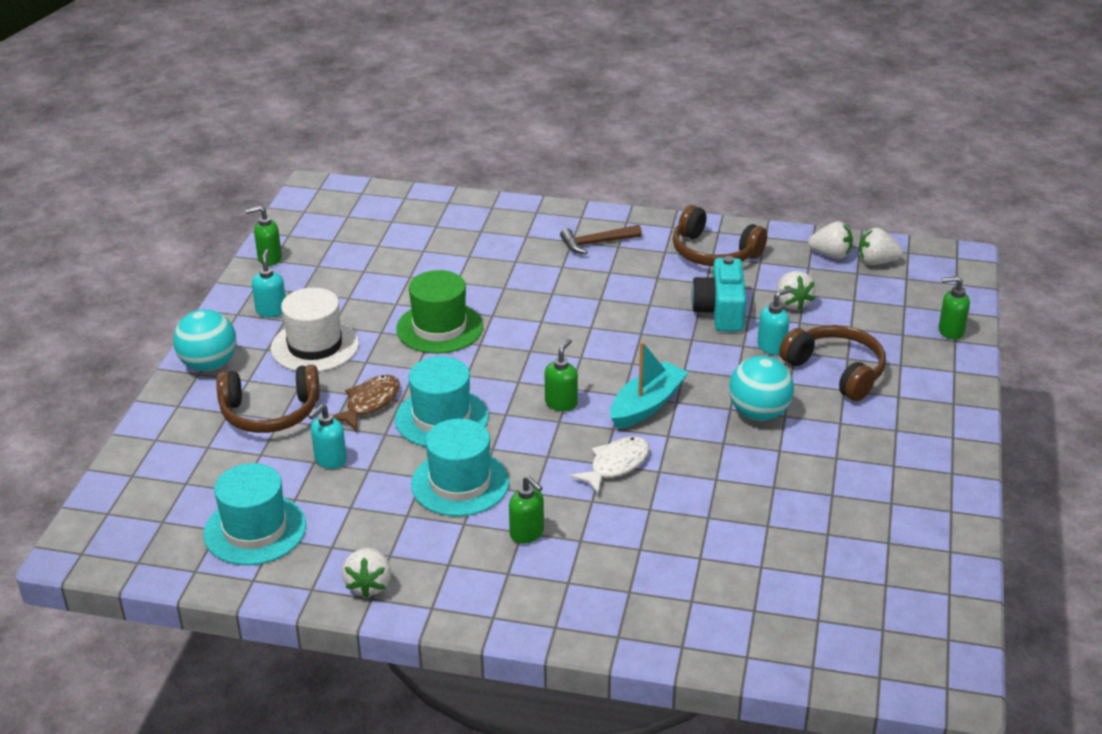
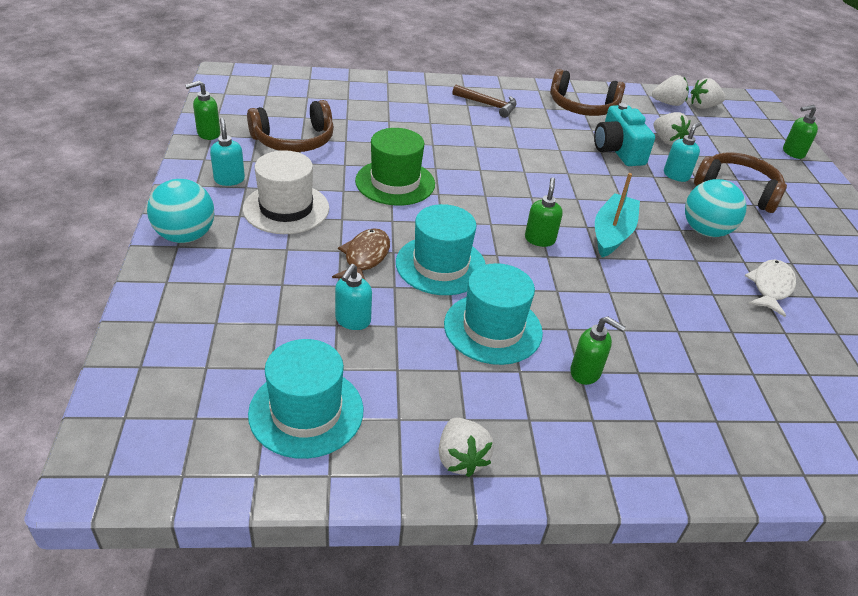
camera: 20 degrees left, 5 degrees up
brown headphones [216,365,320,433] -> brown headphones moved to [247,100,334,152]
brown hammer [560,225,642,254] -> brown hammer turned 120 degrees counterclockwise [452,85,517,118]
white fish [570,437,650,494] -> white fish moved to [745,260,796,317]

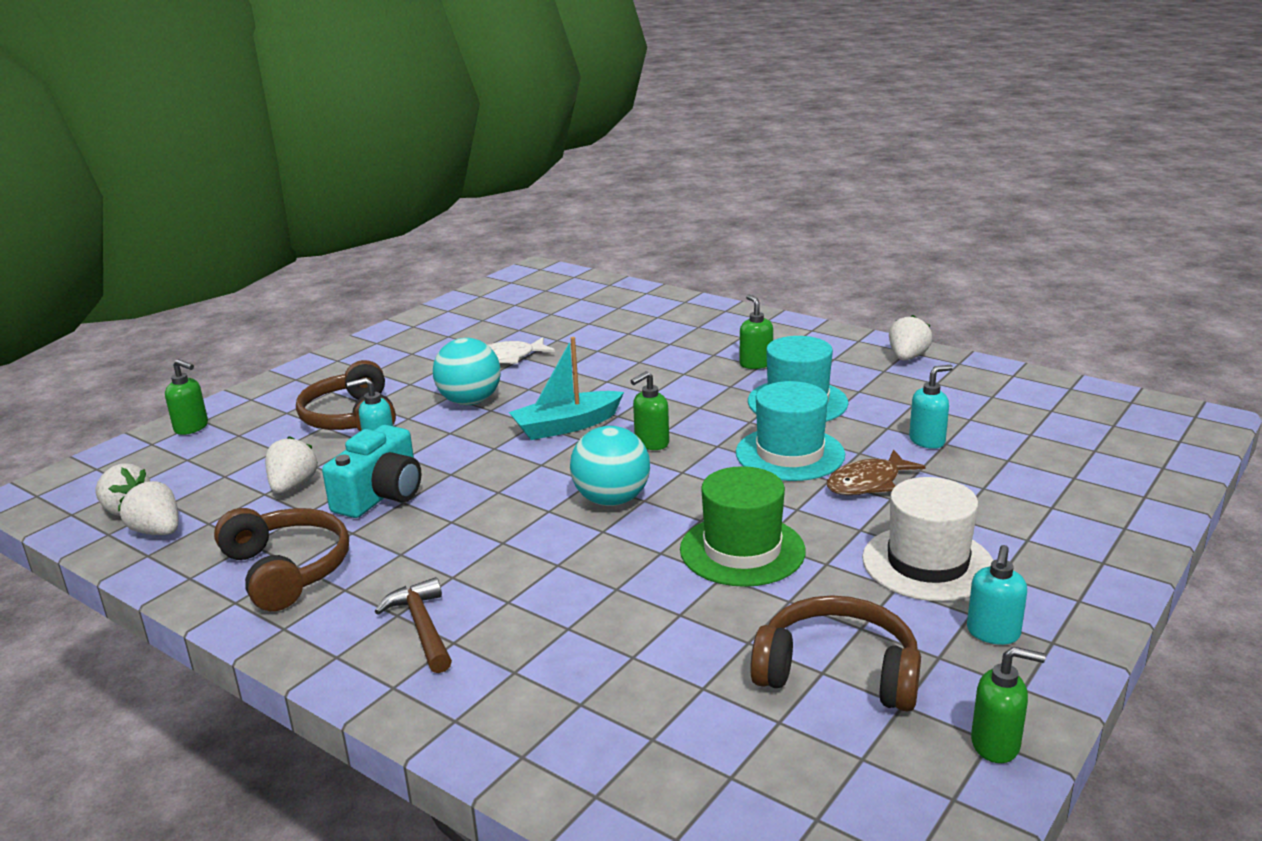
camera: 135 degrees left, 15 degrees down
turquoise ball [147,179,215,243] -> turquoise ball moved to [570,426,650,506]
turquoise hat [248,339,364,459] -> none

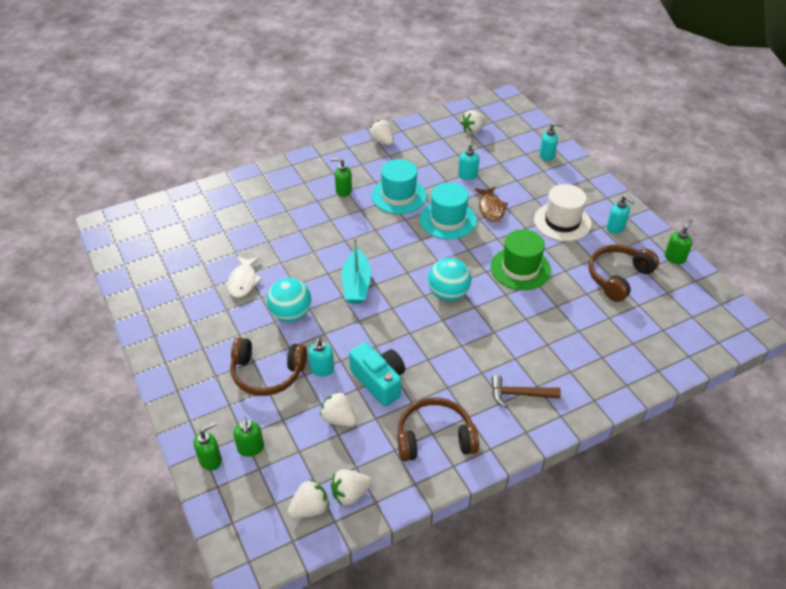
camera: 65 degrees left, 20 degrees up
green soap dispenser [631,371,669,450] -> green soap dispenser moved to [233,417,264,457]
none -> white strawberry [461,110,487,134]
none -> turquoise soap dispenser [539,122,564,161]

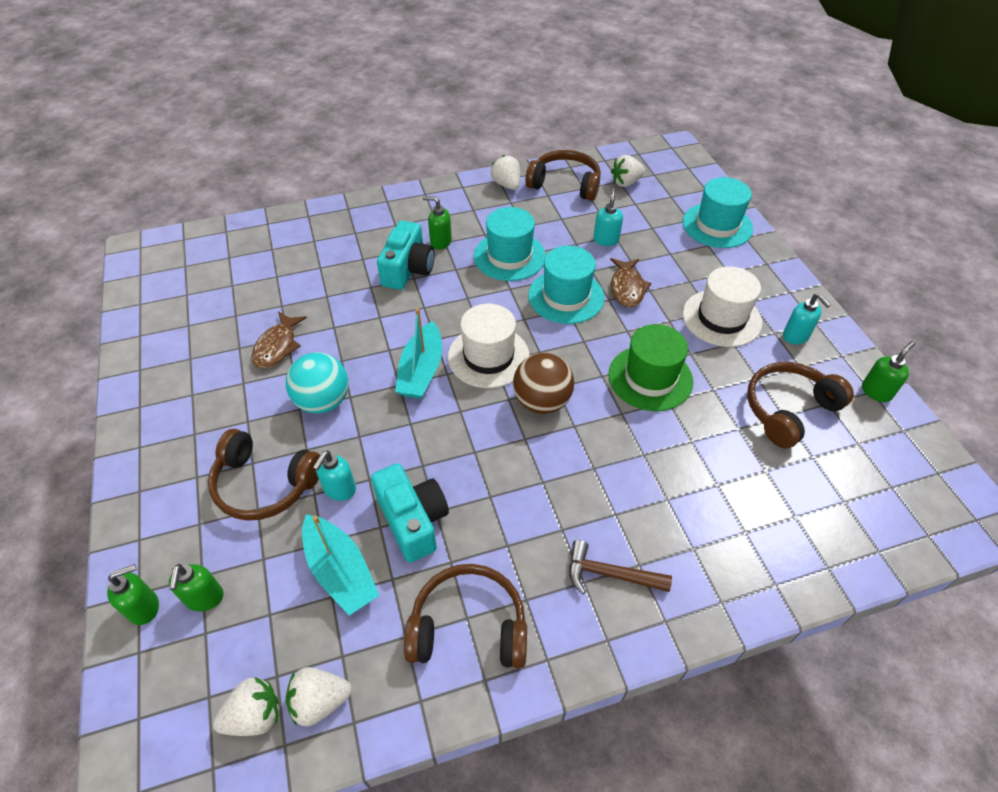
camera: 10 degrees right, 5 degrees up
white fish [227,256,262,298] -> brown fish [252,311,307,369]
white strawberry [320,391,357,427] -> turquoise boat [302,514,379,615]
turquoise ball [428,258,471,301] -> brown ball [513,353,574,414]
turquoise soap dispenser [539,122,564,161] -> turquoise hat [683,177,753,248]
none -> turquoise camera [377,221,435,290]
none -> white hat [448,304,530,388]
none -> brown headphones [525,150,601,201]

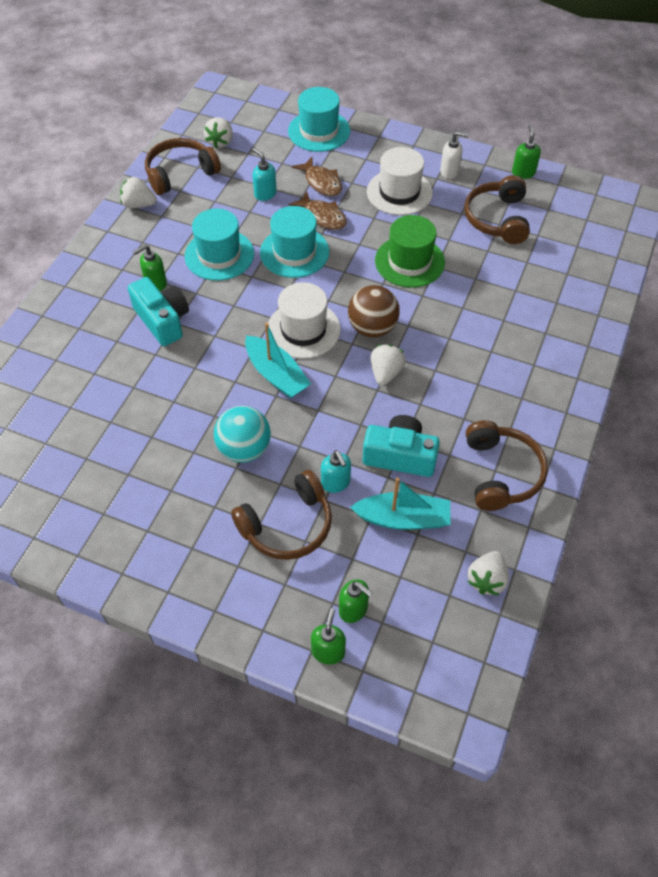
camera: 50 degrees left, 5 degrees up
white strawberry [213,677,279,736] -> white strawberry moved to [371,345,406,386]
brown fish [252,311,307,369] -> brown fish moved to [292,157,342,196]
brown headphones [404,564,527,668] -> brown headphones turned 135 degrees clockwise [466,420,548,511]
brown hammer [569,540,672,594] -> none
turquoise soap dispenser [783,293,831,345] -> white soap dispenser [440,131,469,179]

